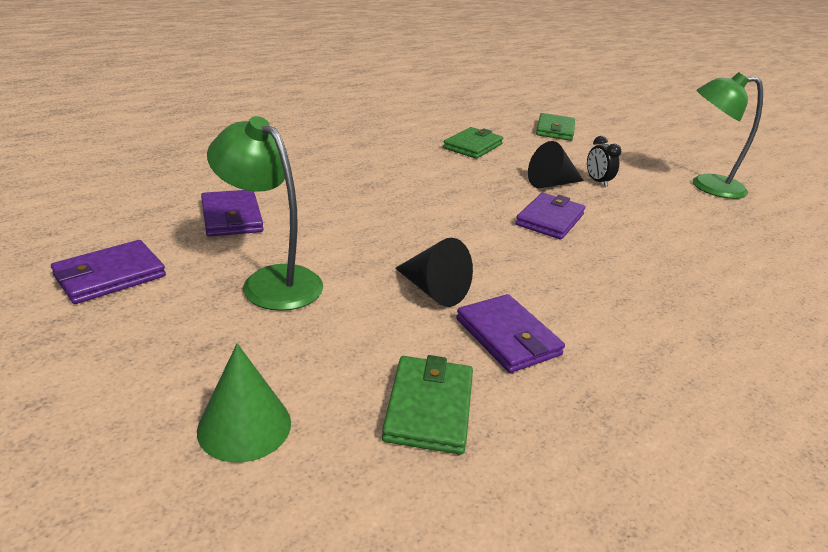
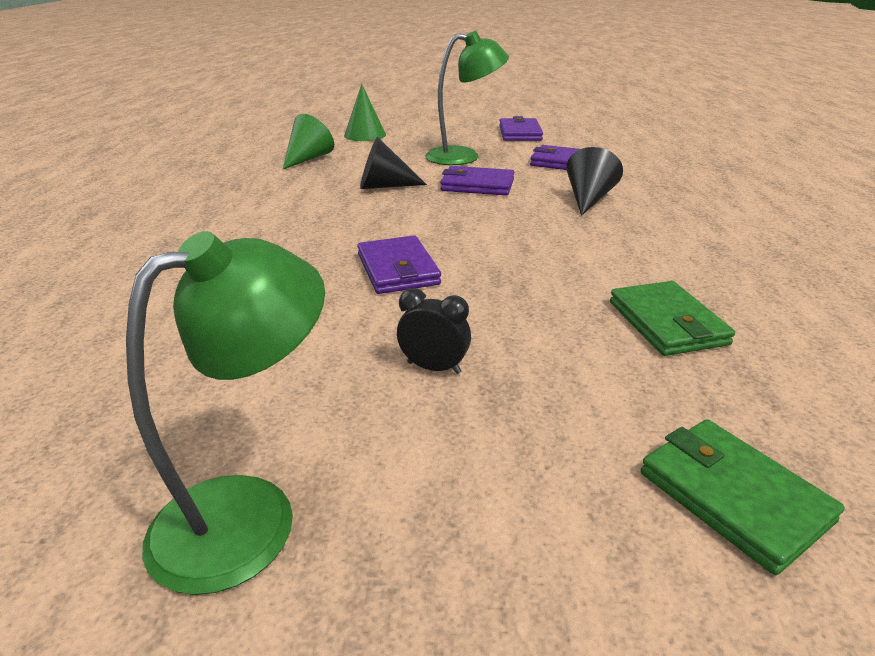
camera: 135 degrees right, 0 degrees up
green wallet [382,355,473,455] -> green cone [283,114,334,169]
purple wallet [456,294,565,373] -> purple wallet moved to [440,166,515,196]
black cone [528,141,584,188] -> black cone moved to [567,147,623,216]

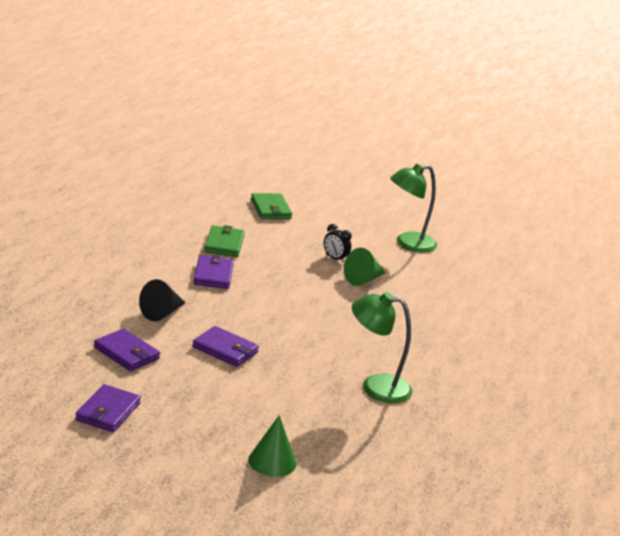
camera: 165 degrees left, 5 degrees down
green cone [283,114,334,169] -> green cone moved to [344,248,386,286]
purple wallet [357,235,441,294] -> purple wallet moved to [193,255,234,289]
black cone [360,137,427,189] -> none
green lamp [425,31,509,165] -> green lamp moved to [352,292,412,403]

